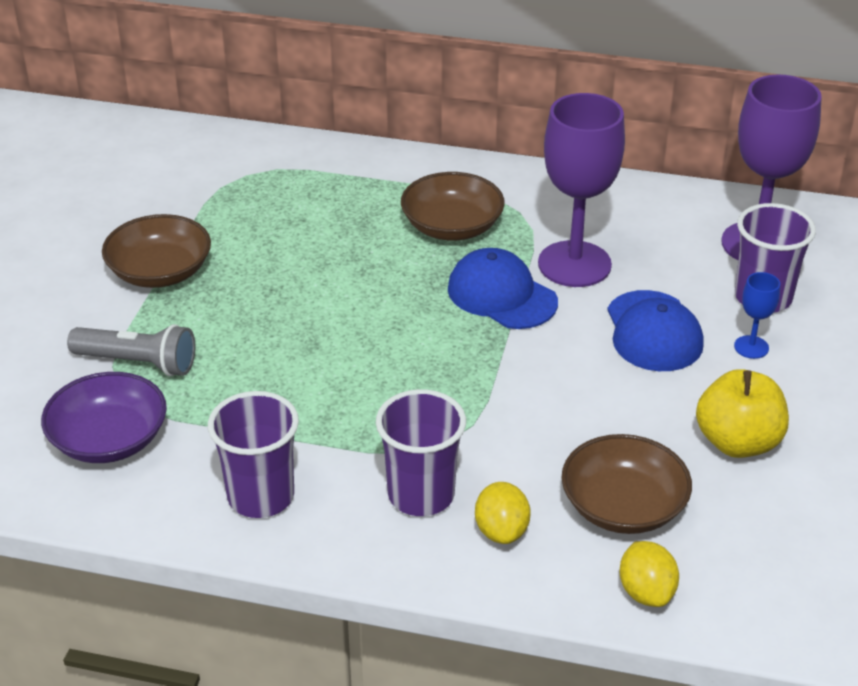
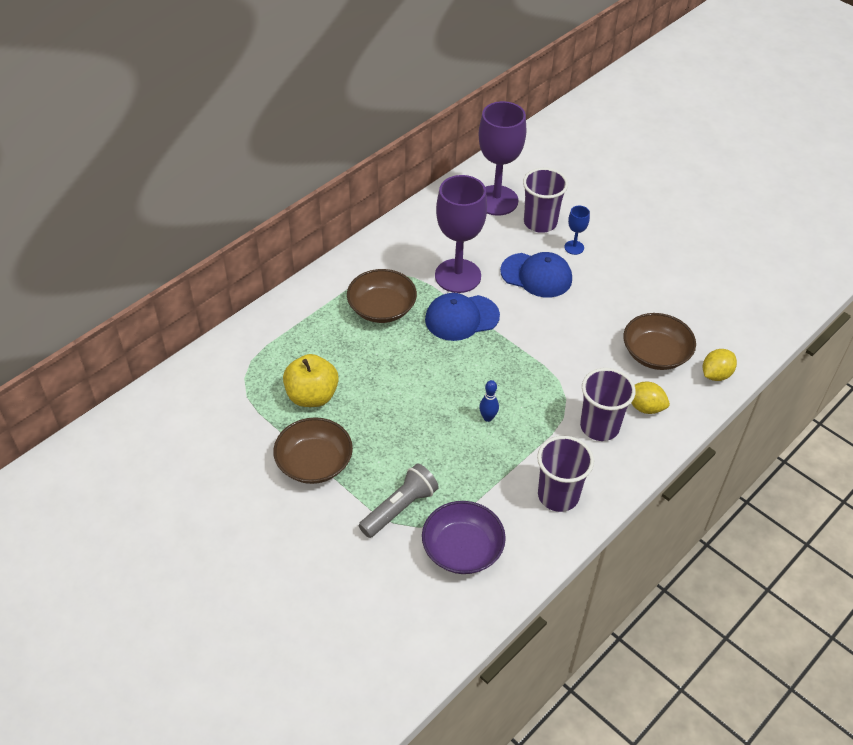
camera: 60 degrees left, 10 degrees up
yellow lemon [620,541,679,607] -> yellow lemon turned 60 degrees counterclockwise [703,349,737,381]
yellow apple [696,369,789,458] -> yellow apple moved to [283,354,339,407]
none -> blue bowling pin [479,380,499,422]

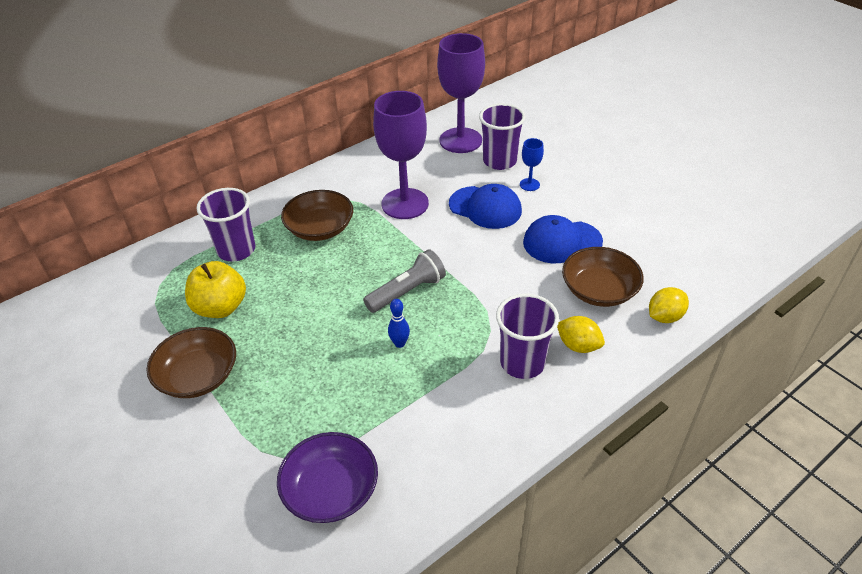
camera: 10 degrees right, 5 degrees down
grey flashlight [359,463,439,538] -> grey flashlight moved to [363,249,446,313]
blue cap [425,293,500,341] -> blue cap moved to [523,215,603,263]
purple cup [537,436,594,512] -> purple cup moved to [197,188,255,261]

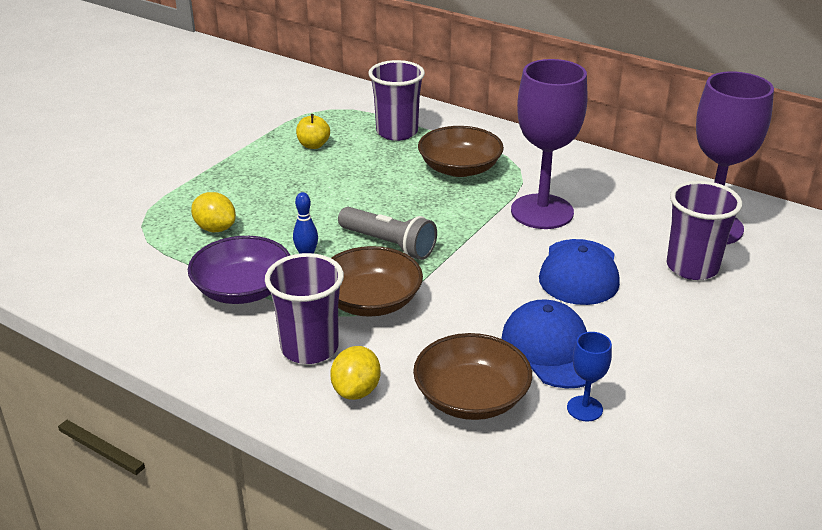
camera: 70 degrees right, 10 degrees down
brown bowl [147,327,236,398] -> brown bowl moved to [331,246,423,317]
yellow apple [185,261,246,318] -> yellow apple [296,114,330,149], size x0.57
purple bowl [277,432,378,523] -> purple bowl moved to [188,236,290,304]
blue goblet [520,138,544,191] -> blue goblet moved to [567,332,612,422]
yellow lemon [649,287,689,323] -> yellow lemon moved to [191,192,236,232]

